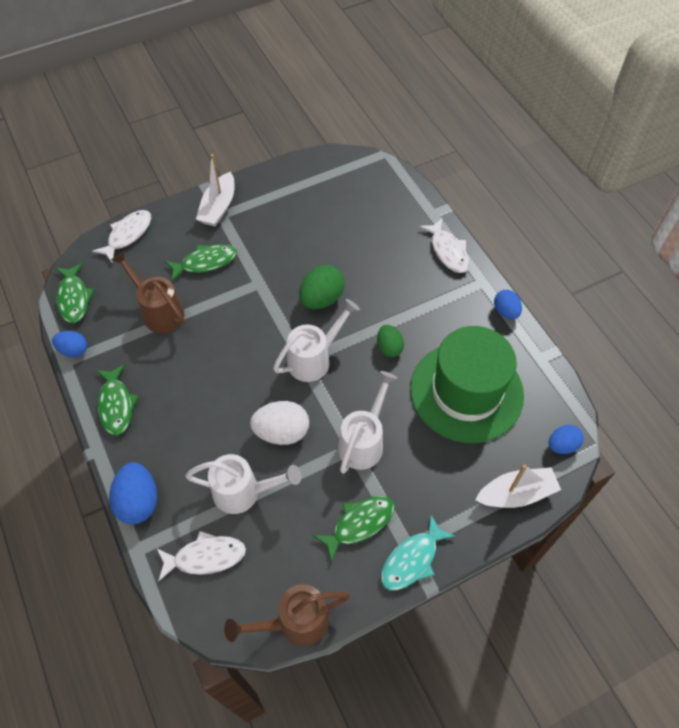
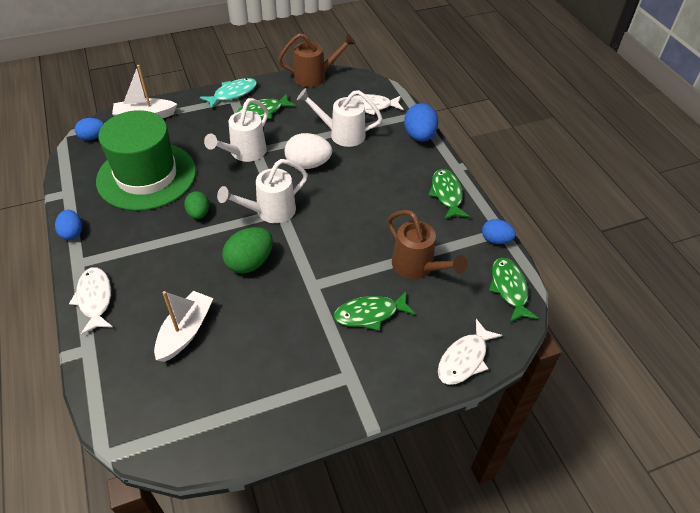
camera: 175 degrees left, 10 degrees down
white boat [196,154,234,227] -> white boat moved to [154,291,213,362]

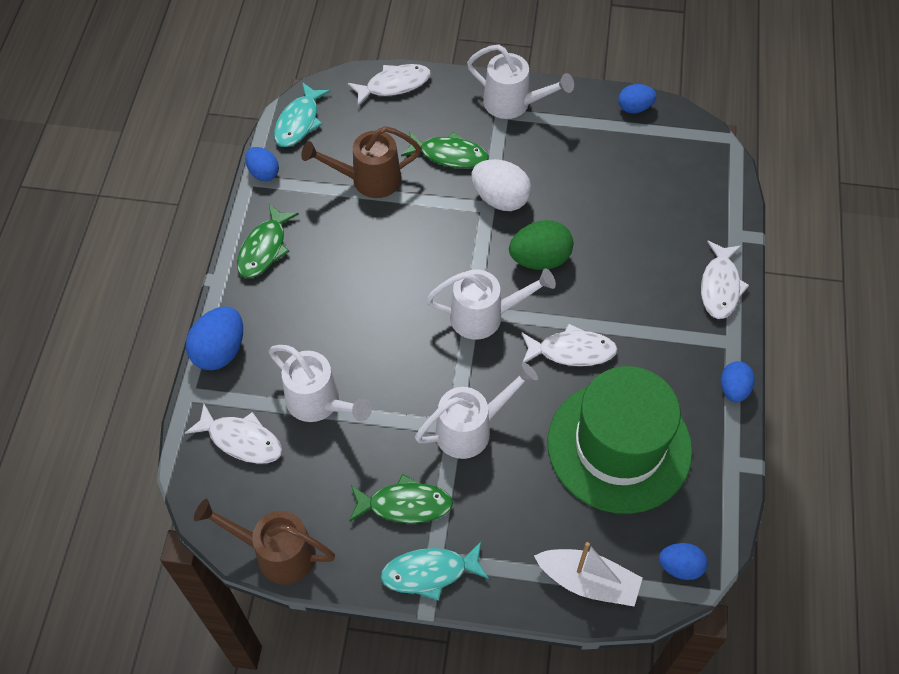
camera: 150 degrees left, 10 degrees up
white boat [154,291,213,362] -> none
green egg [184,191,209,219] -> white fish [521,324,617,366]
white egg [285,133,332,169] -> white egg moved to [471,159,531,211]
brown watering can [387,210,468,279] -> brown watering can turned 90 degrees counterclockwise [301,126,421,198]
green fish [489,257,539,323] -> turquoise fish [274,82,330,147]
none -> white watering can [467,45,574,119]
none -> blue egg [618,84,656,113]

